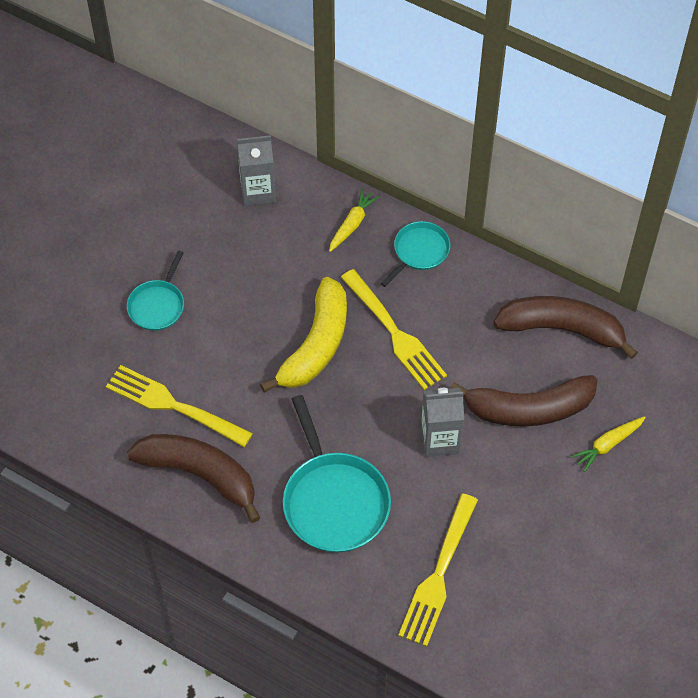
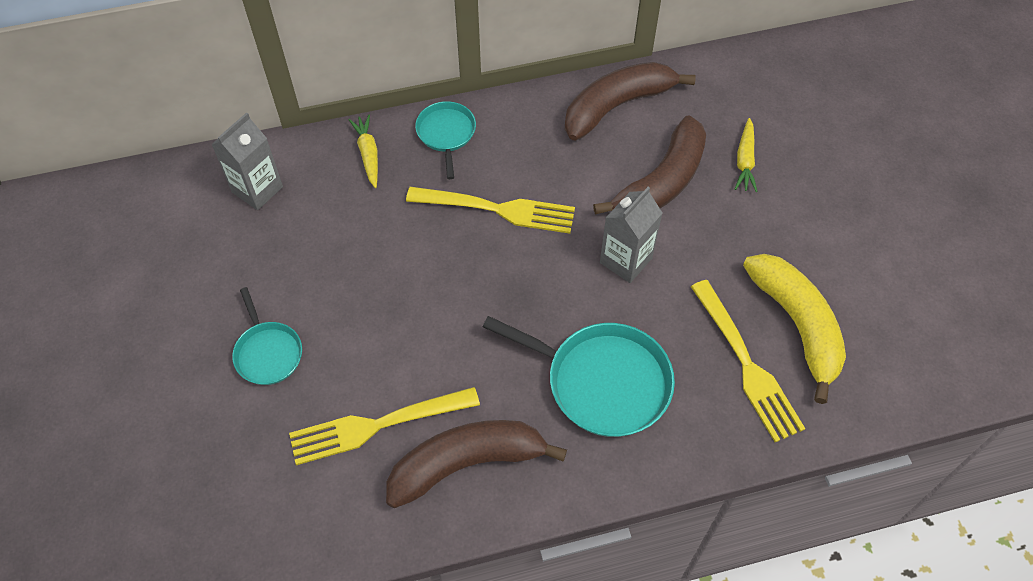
camera: 45 degrees left, 0 degrees up
yellow banana [260,277,347,392] -> yellow banana moved to [743,254,846,404]

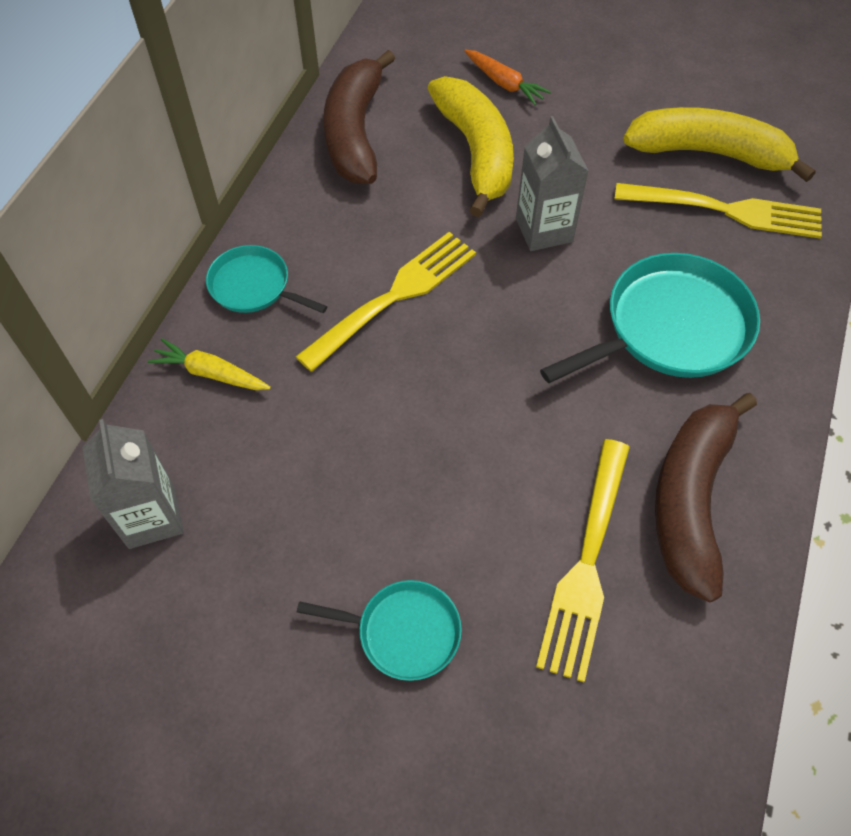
camera: 55 degrees left, 0 degrees up
brown banana [593,115,706,214] -> yellow banana [427,76,514,217]
yellow carrot [735,118,758,192] -> orange carrot [464,50,551,105]

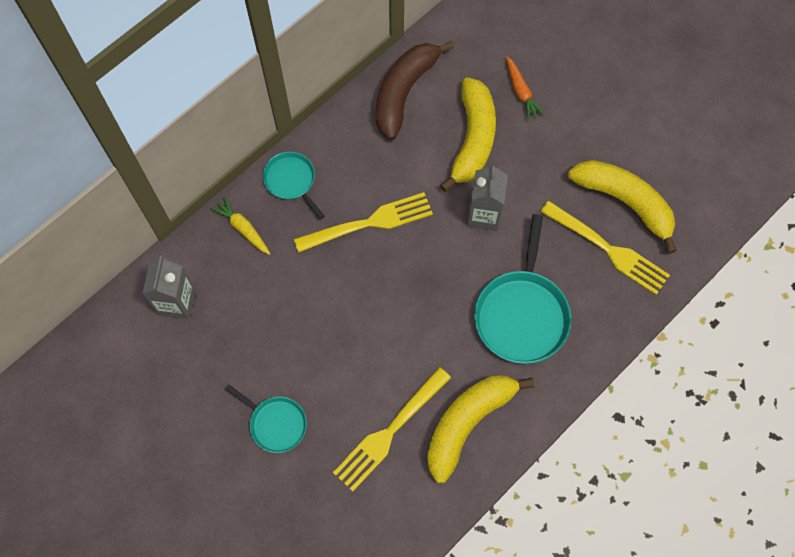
camera: 25 degrees right, 10 degrees up
turquoise pan [540,253,760,383] -> turquoise pan turned 105 degrees clockwise [474,214,571,364]
brown banana [655,393,757,602] -> yellow banana [427,375,534,483]

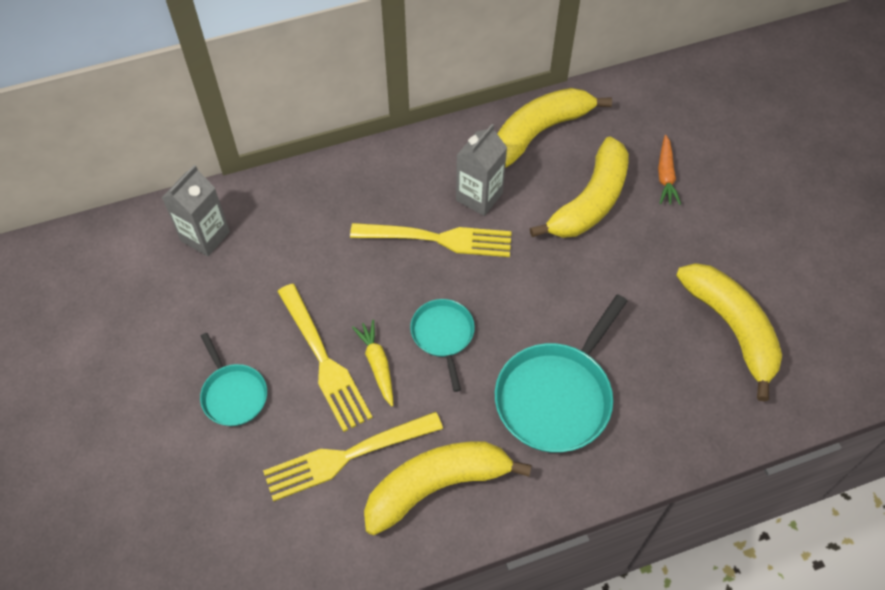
camera: 25 degrees right, 10 degrees down
yellow carrot [211,196,270,255] -> yellow carrot moved to [352,320,393,406]
turquoise pan [263,152,324,219] -> turquoise pan moved to [410,299,475,392]
brown banana [376,41,454,140] -> yellow banana [498,88,612,168]
grey carton [467,164,508,231] -> grey carton moved to [456,124,507,216]
yellow fork [540,201,670,295] -> yellow fork moved to [277,284,372,432]

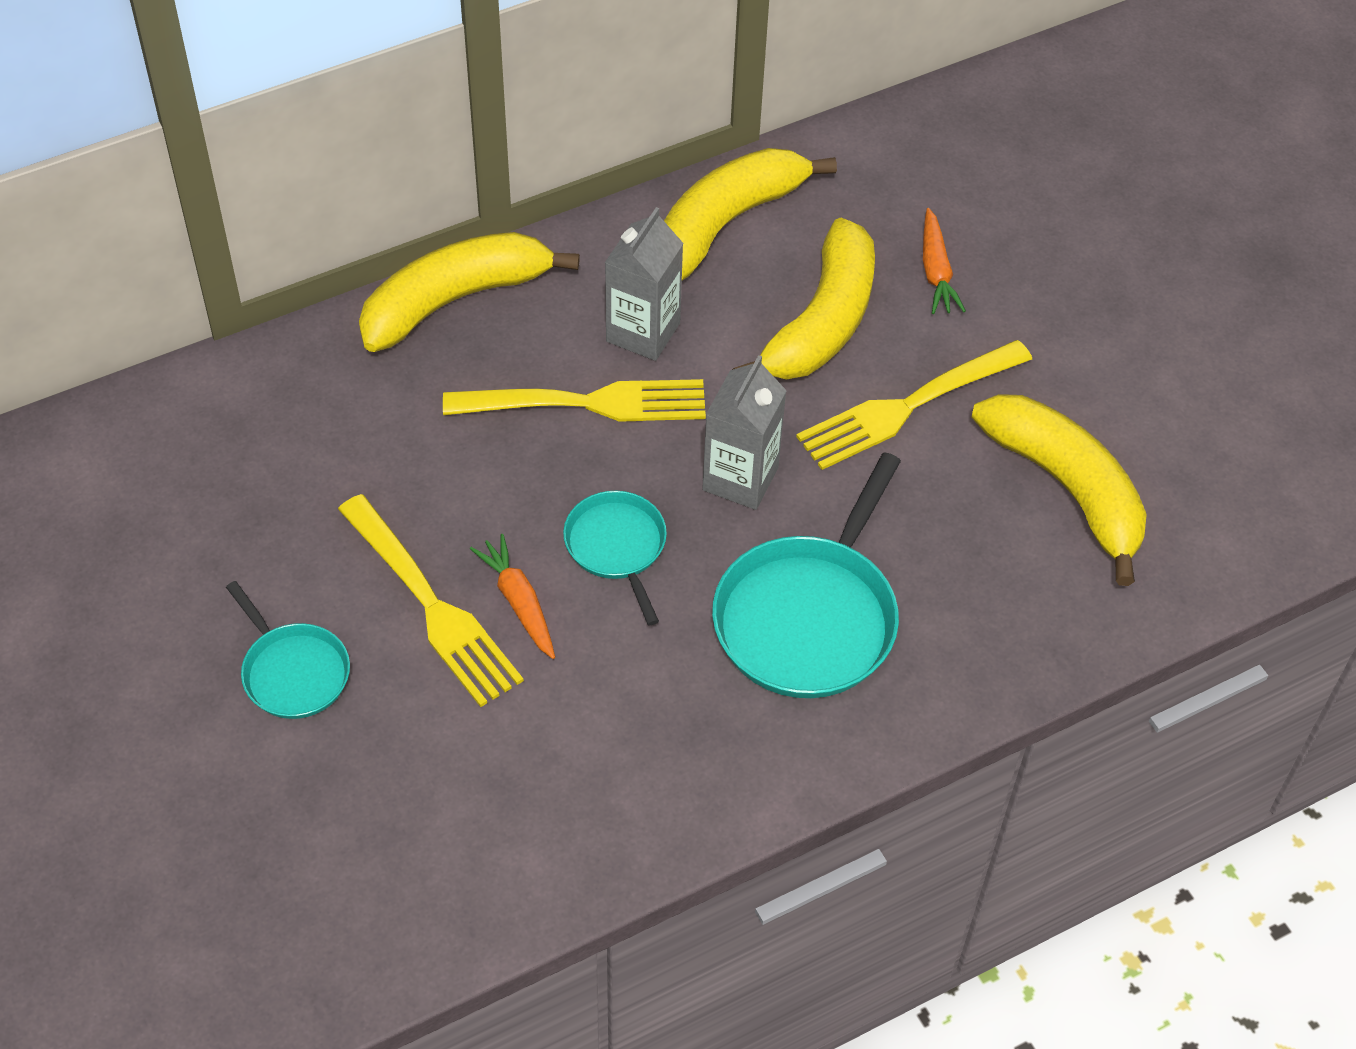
camera: 10 degrees left, 5 degrees down
grey carton [162,165,230,257] -> grey carton moved to [702,355,787,510]
yellow fork [263,411,443,502] -> yellow fork moved to [796,340,1032,470]
yellow carrot [352,320,393,406] -> orange carrot [470,534,555,659]
yellow banana [364,442,532,535] -> yellow banana moved to [359,232,580,352]

